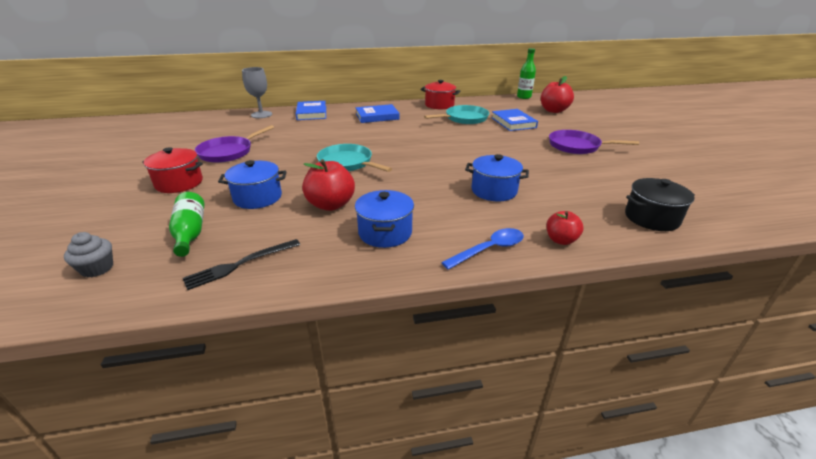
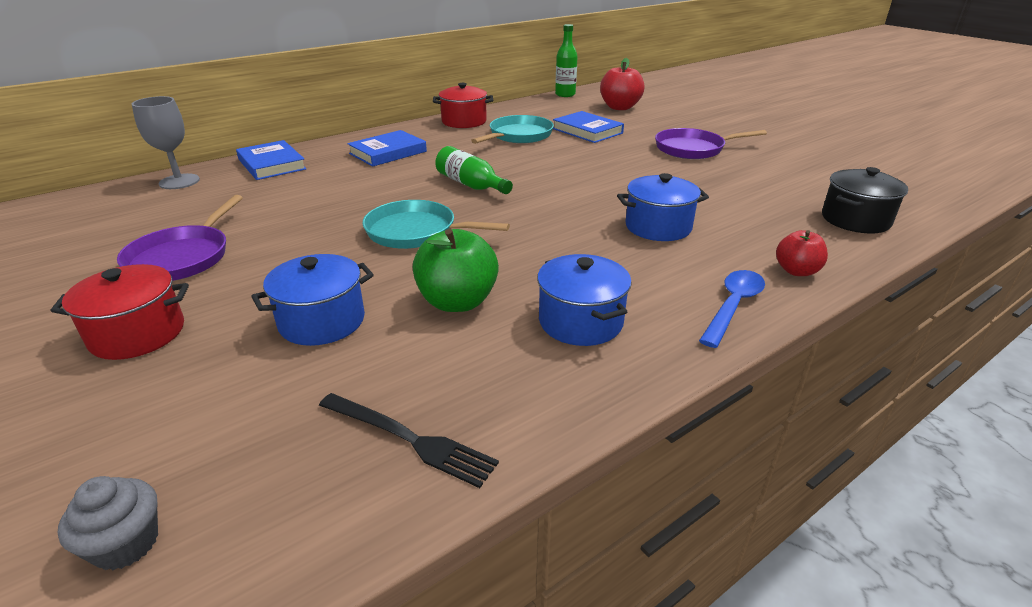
camera: 25 degrees left, 0 degrees up
green bottle [169,192,204,257] -> green bottle moved to [435,146,513,194]
black fork [183,239,300,290] -> black fork turned 90 degrees counterclockwise [319,393,499,488]
red apple [302,159,355,211] -> green apple [413,229,499,312]

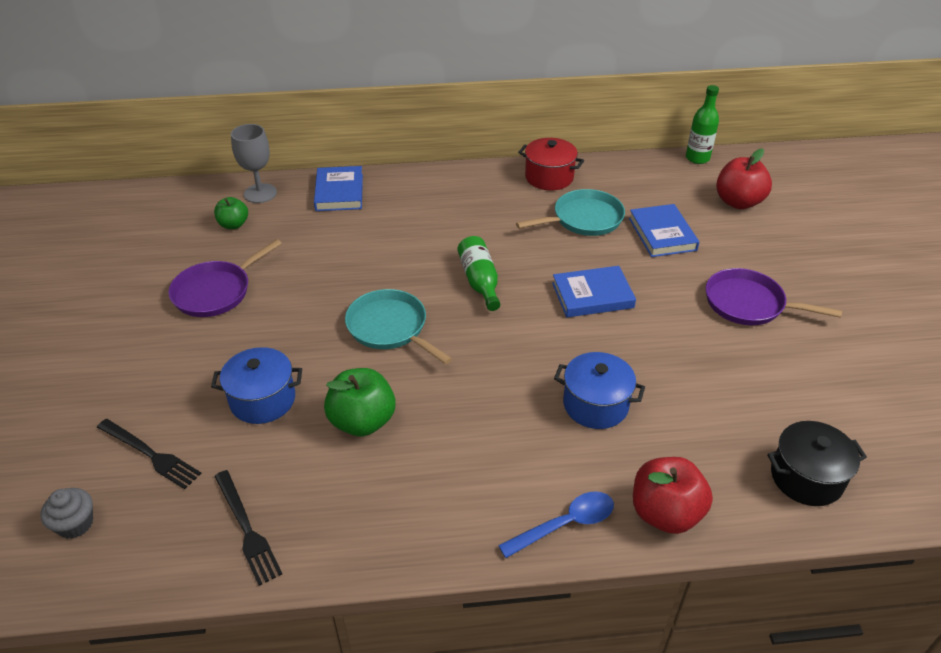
camera: 30 degrees right, 10 degrees up
red pot [51,264,189,360] -> none
blue book [347,130,427,167] -> blue book moved to [552,266,636,318]
blue pot [537,254,632,346] -> none
red apple [776,230,828,276] -> red apple [633,457,713,534], size x1.65
none -> black fork [97,419,202,489]
none -> green apple [214,197,248,229]

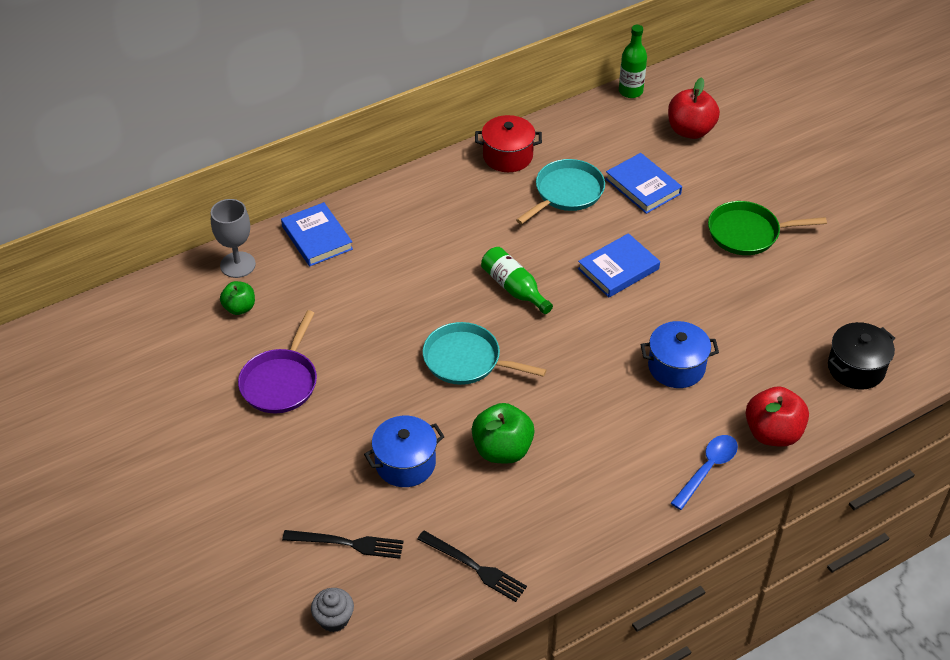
camera: 25 degrees left, 5 degrees up
purple pan [706,268,842,325] -> green pan [708,201,827,255]

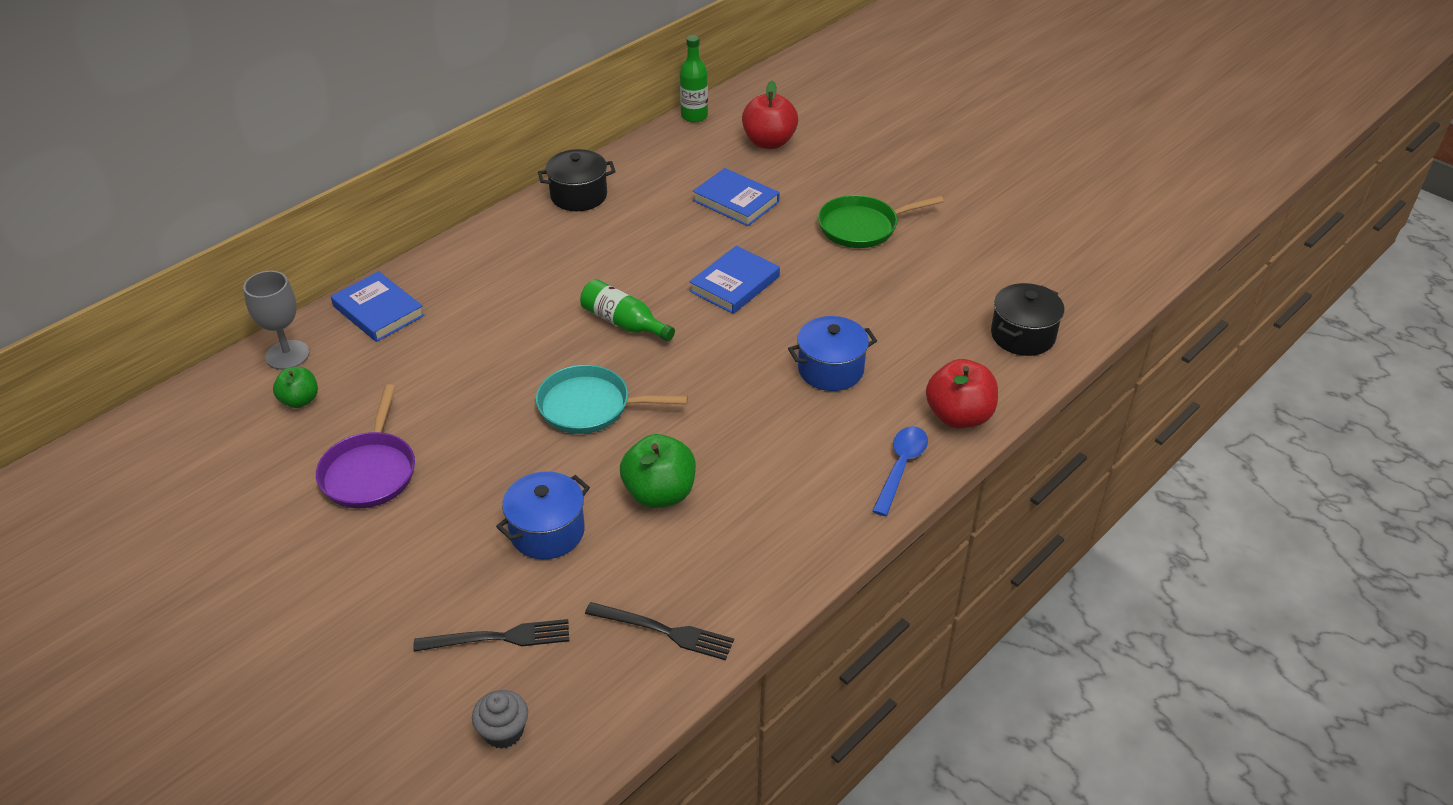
camera: 15 degrees left, 5 degrees down
red pot [475,115,542,172] -> black pot [538,149,616,211]
turquoise pan [516,159,605,224] -> none

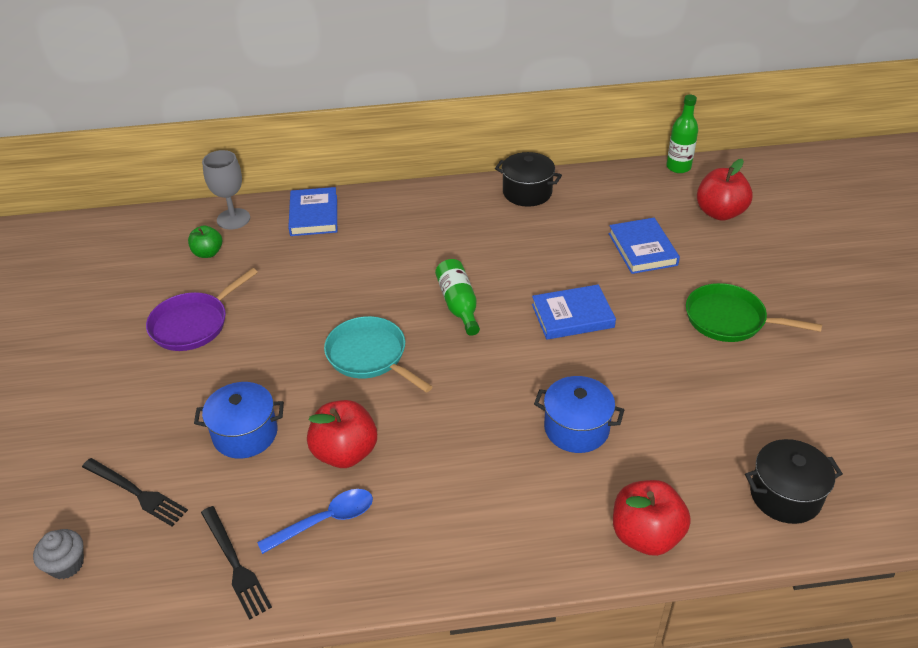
camera: 40 degrees right, 0 degrees up
green apple [620,434,696,508] -> red apple [307,400,377,468]
blue spoon [872,426,928,516] -> blue spoon moved to [257,489,373,554]

